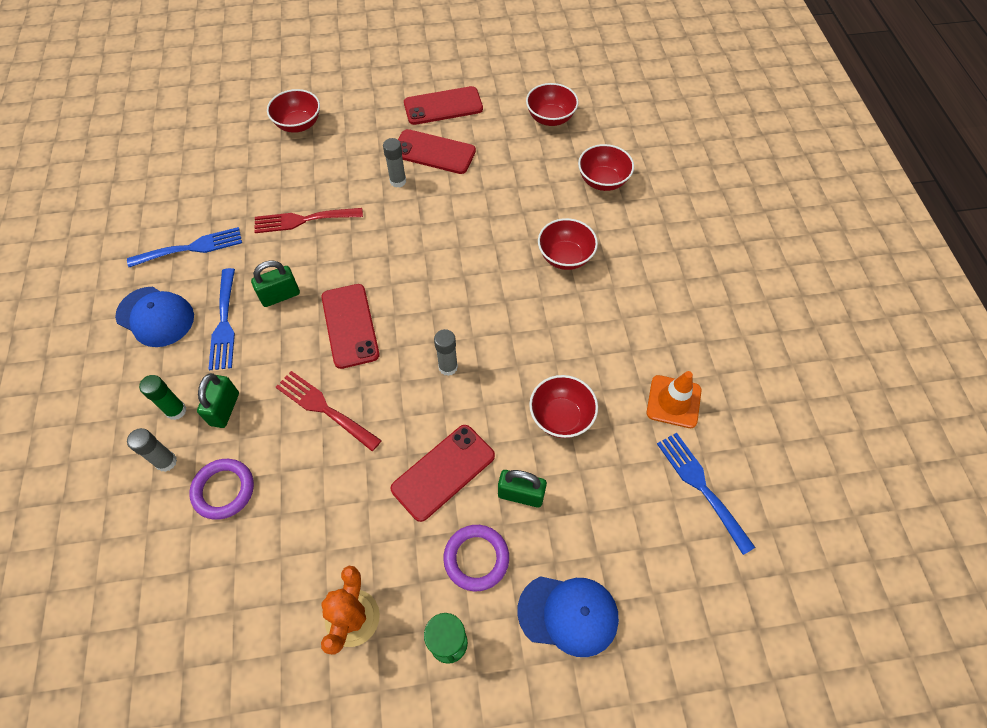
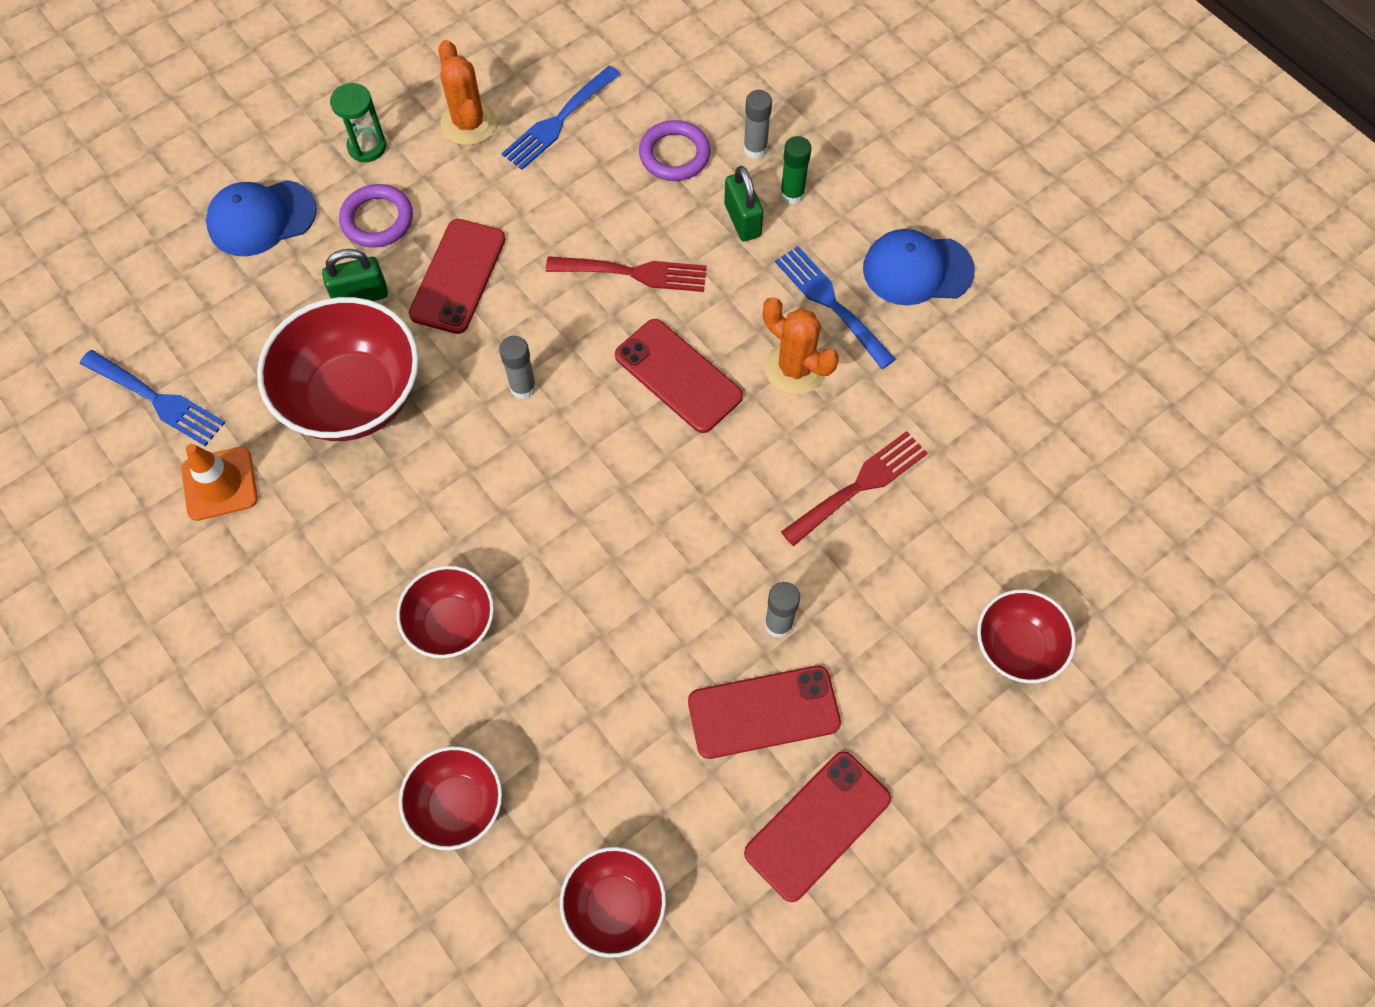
camera: 150 degrees right, 5 degrees up
blue fork [127,227,242,267] -> blue fork moved to [501,65,621,170]
green padlock [251,260,300,307] -> orange cactus [763,297,839,395]
red bowl [529,375,598,438] -> red bowl [257,297,419,441], size x1.75

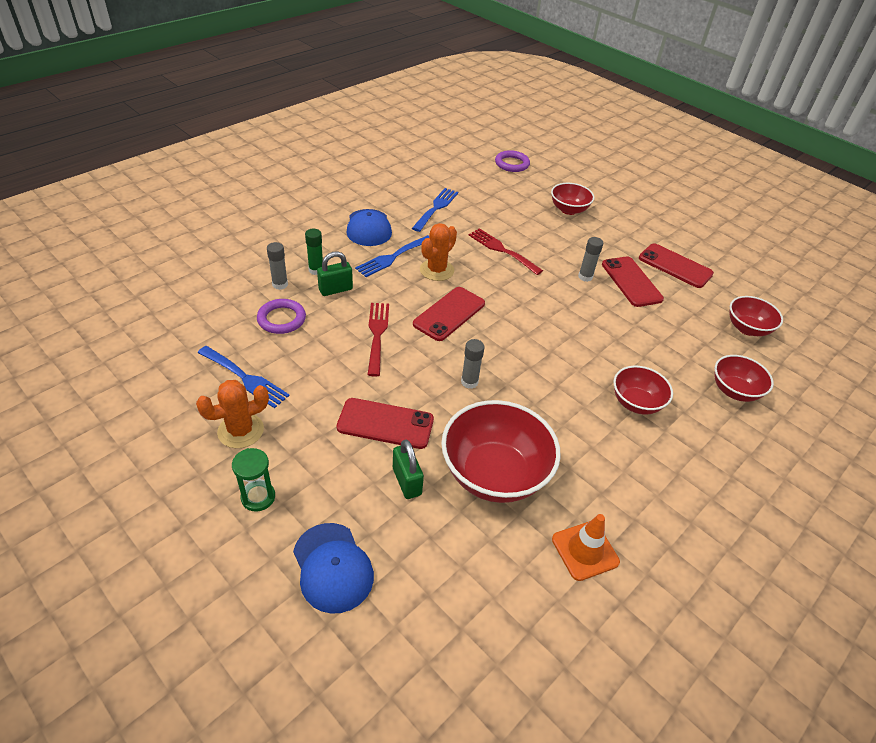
camera: 100 degrees left, 20 degrees down
blue fork [80,350,225,446] -> blue fork moved to [412,188,458,232]
purple ring [339,184,413,248] -> purple ring moved to [495,150,530,172]

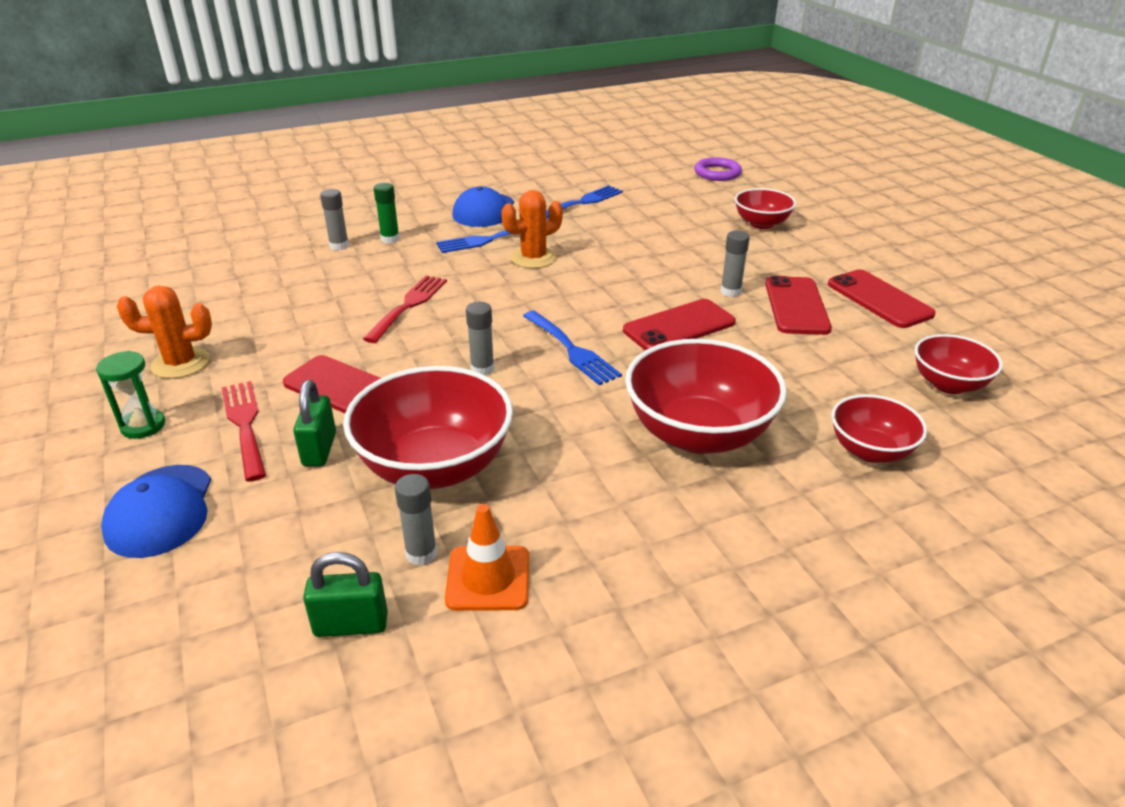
camera: 25 degrees right, 10 degrees down
blue fork [198,346,290,408] -> blue fork moved to [523,311,622,385]
purple ring [257,299,306,334] -> none
green padlock [317,251,353,296] -> green padlock moved to [303,552,388,637]
red phone [413,287,485,341] -> red phone moved to [623,299,736,350]
red fork [469,228,543,275] -> red fork moved to [222,381,266,482]
red bowl [614,366,673,415] -> red bowl [625,339,787,454], size x1.75
none -> grey glue stick [395,474,437,566]

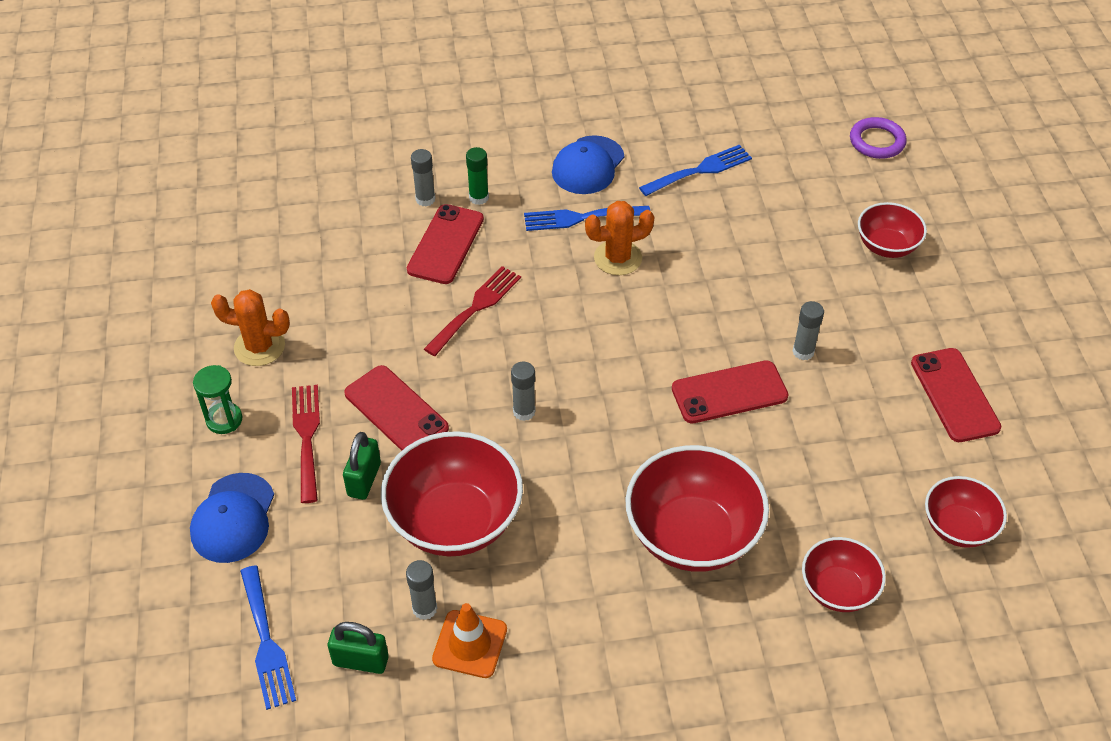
camera: 15 degrees right, 15 degrees up
blue fork [523,311,622,385] -> blue fork moved to [240,565,296,710]
red phone [765,276,832,335] -> red phone moved to [407,204,484,284]

